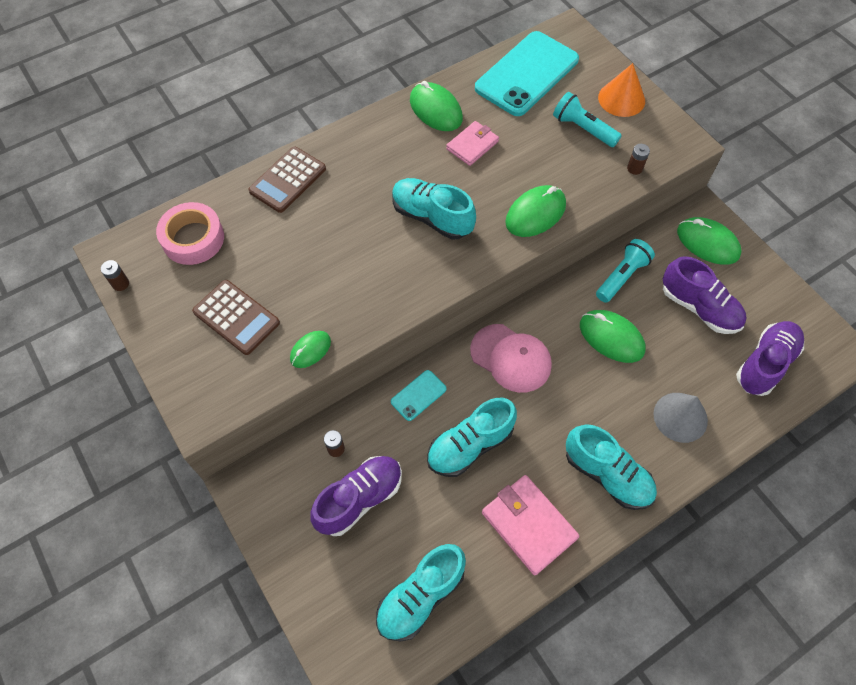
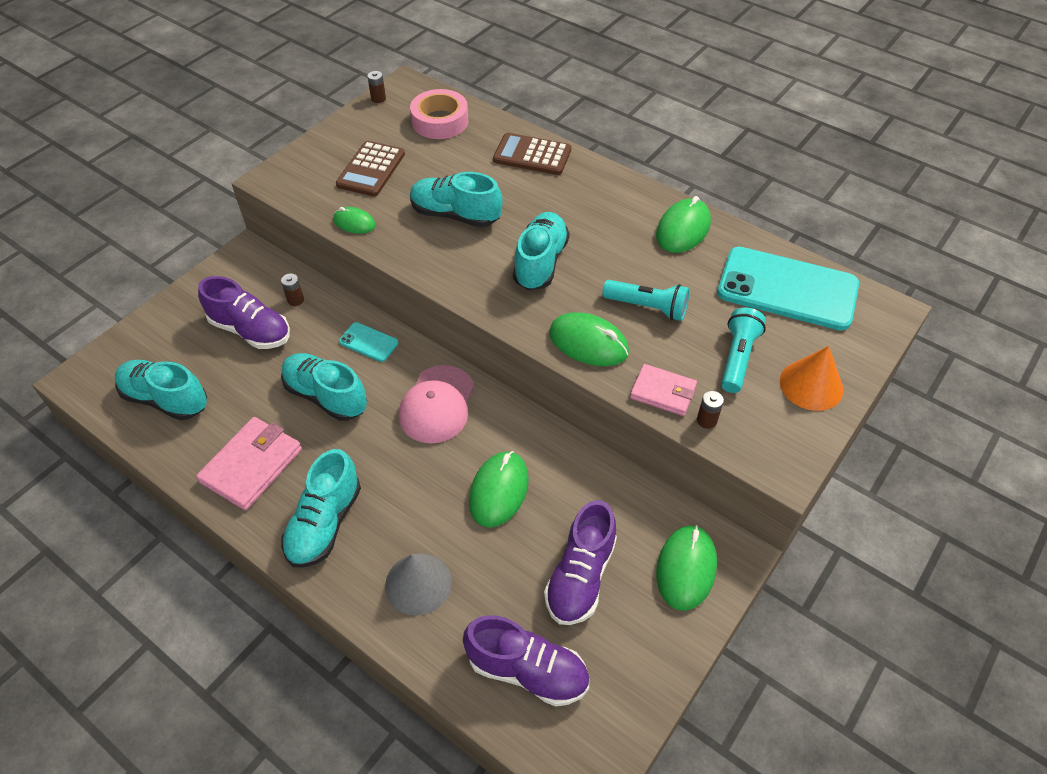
camera: 70 degrees right, 10 degrees down
pink wallet [446,121,499,166] -> pink wallet moved to [630,364,697,416]
turquoise flashlight [596,239,655,302] -> turquoise flashlight moved to [602,280,690,321]
none -> turquoise shoe [410,172,503,227]

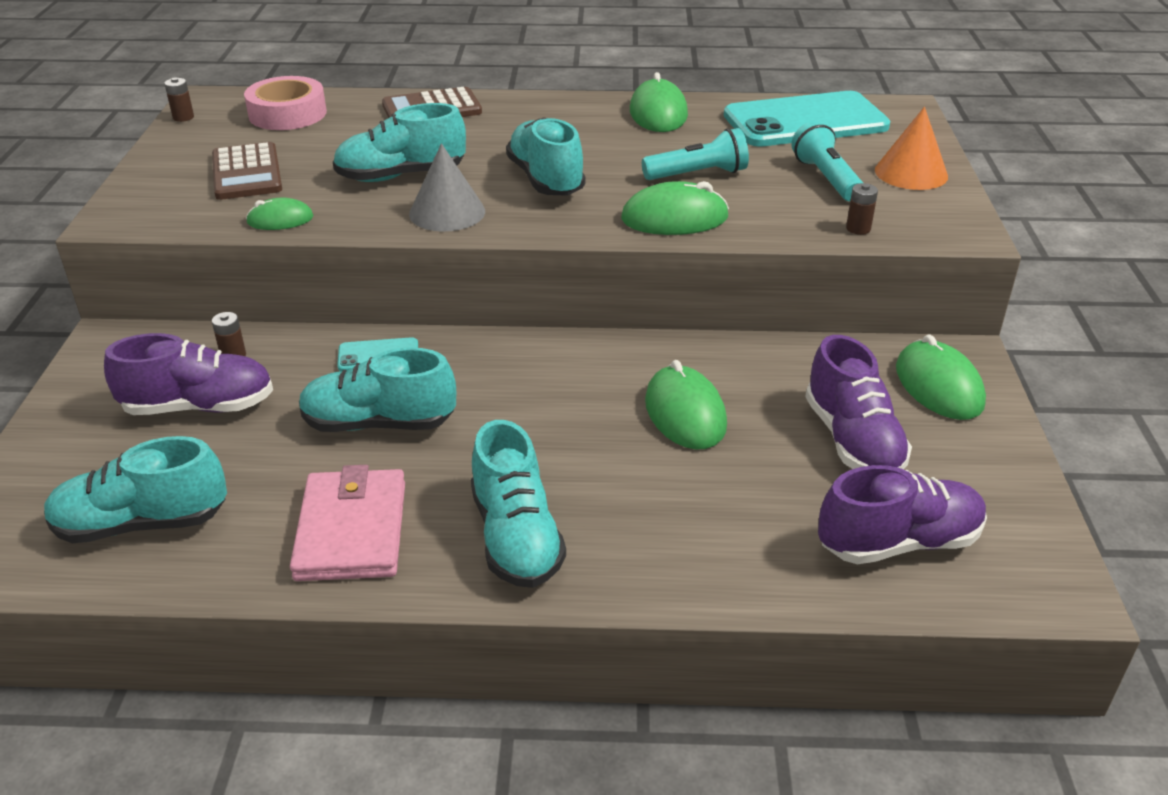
camera: 35 degrees left, 15 degrees down
grey cone [385,553,452,616] -> grey cone moved to [409,143,485,232]
pink cap [399,365,474,443] -> none
pink wallet [630,364,697,416] -> none

